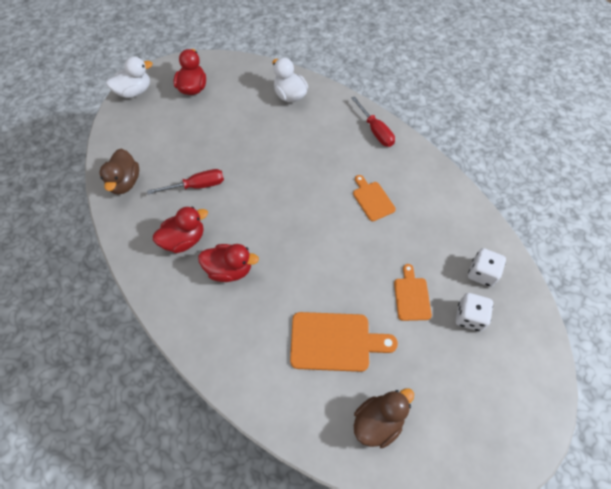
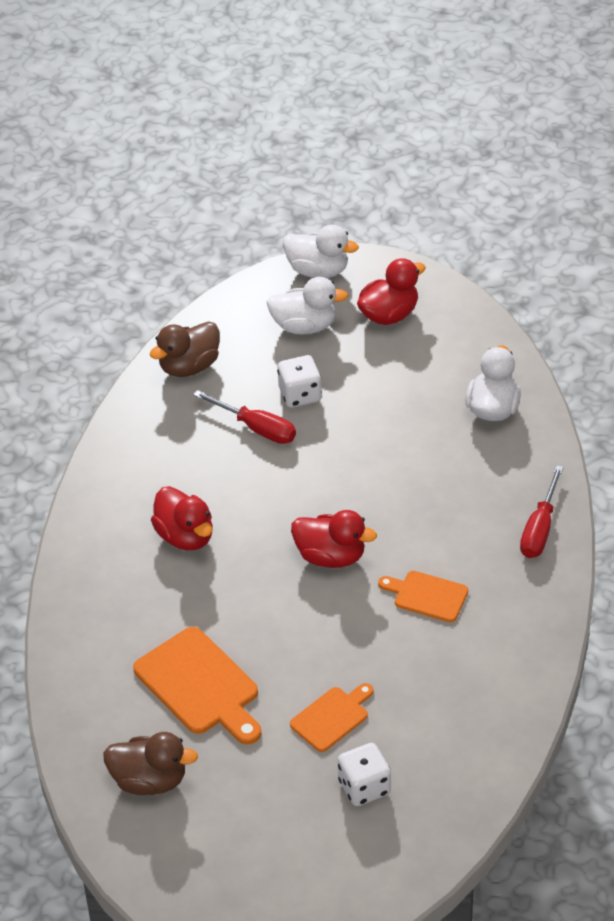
camera: 50 degrees right, 15 degrees down
red duck [153,206,208,253] -> red duck moved to [291,510,377,568]
orange cutting board [353,175,396,221] -> orange cutting board turned 90 degrees counterclockwise [378,571,468,622]
white dice [468,248,506,287] -> white dice moved to [277,355,322,408]
none -> white duck [267,277,348,334]

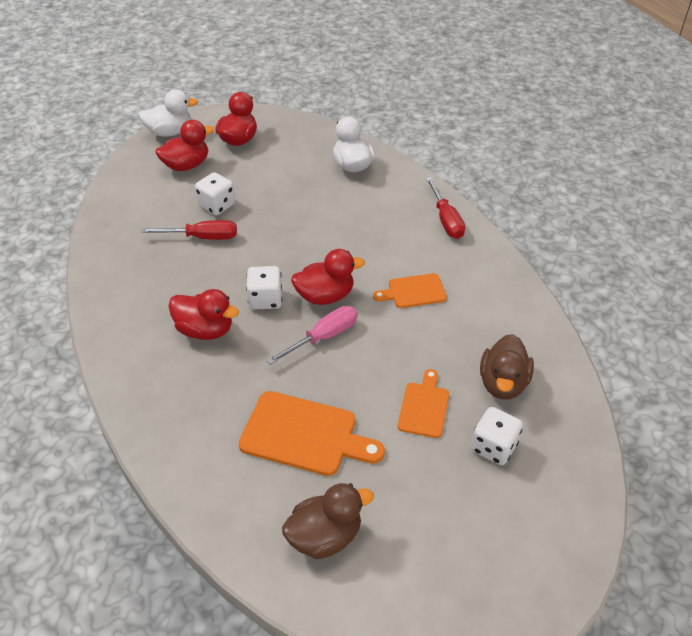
camera: 35 degrees left, 0 degrees up
brown duck [149,321,220,377] -> brown duck moved to [480,334,534,400]
white duck [267,277,348,334] -> red duck [155,120,214,171]
none -> white dice [246,266,282,309]
none -> pink screwdriver [266,306,358,365]

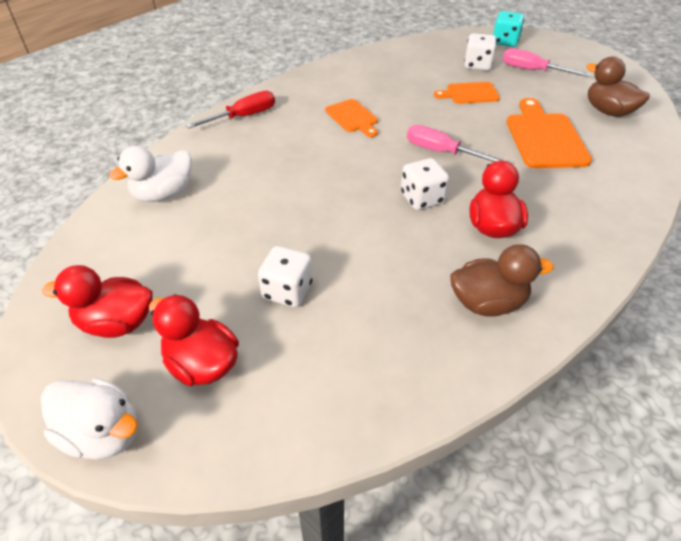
camera: 110 degrees left, 0 degrees up
white duck [139,90,198,137] -> white duck turned 150 degrees clockwise [41,378,138,460]
red screwdriver [141,220,237,240] -> none
red duck [291,249,365,305] -> none
brown duck [480,334,534,400] -> brown duck moved to [450,244,554,317]
none -> turquoise dice [493,11,524,47]
none -> pink screwdriver [502,48,590,77]

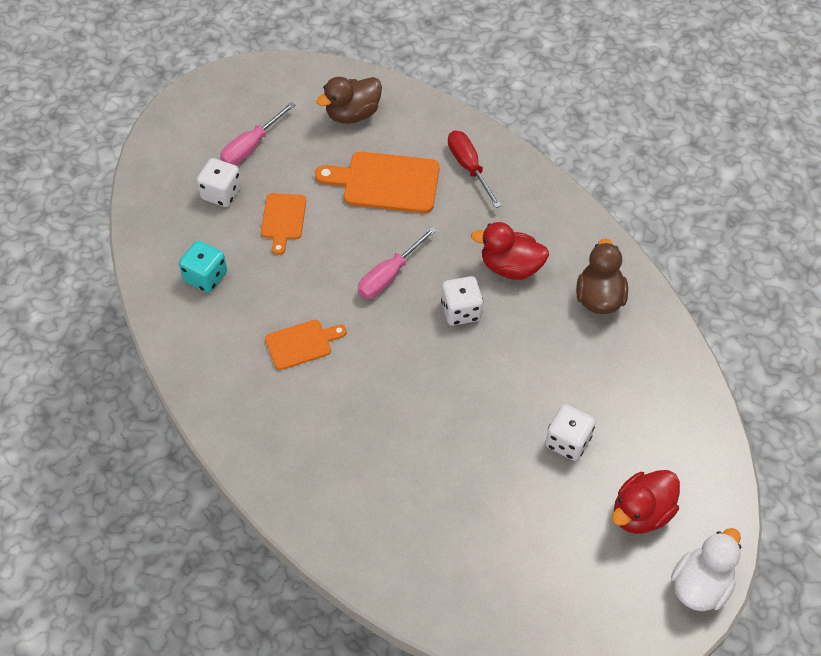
camera: 80 degrees left, 10 degrees up
red duck [42,265,153,338] -> none
white duck [109,146,192,202] -> none
red screwdriver [186,91,275,129] -> red screwdriver moved to [448,130,501,208]
turquoise dice [493,11,524,47] -> turquoise dice moved to [179,241,227,293]

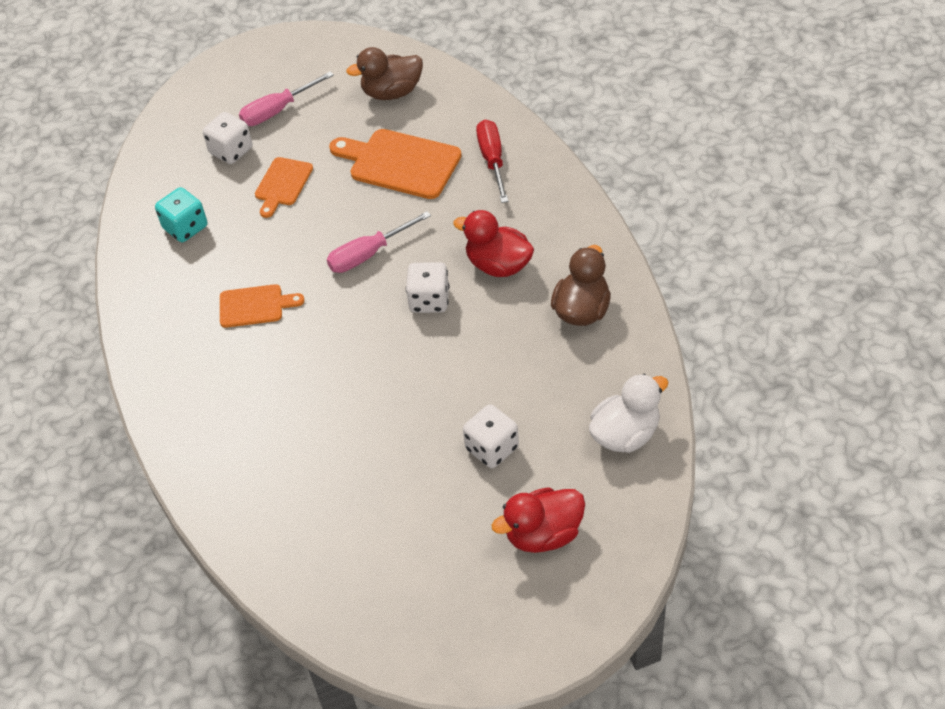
camera: 20 degrees right, 5 degrees down
white duck [671,528,741,611] -> white duck moved to [589,374,668,453]

